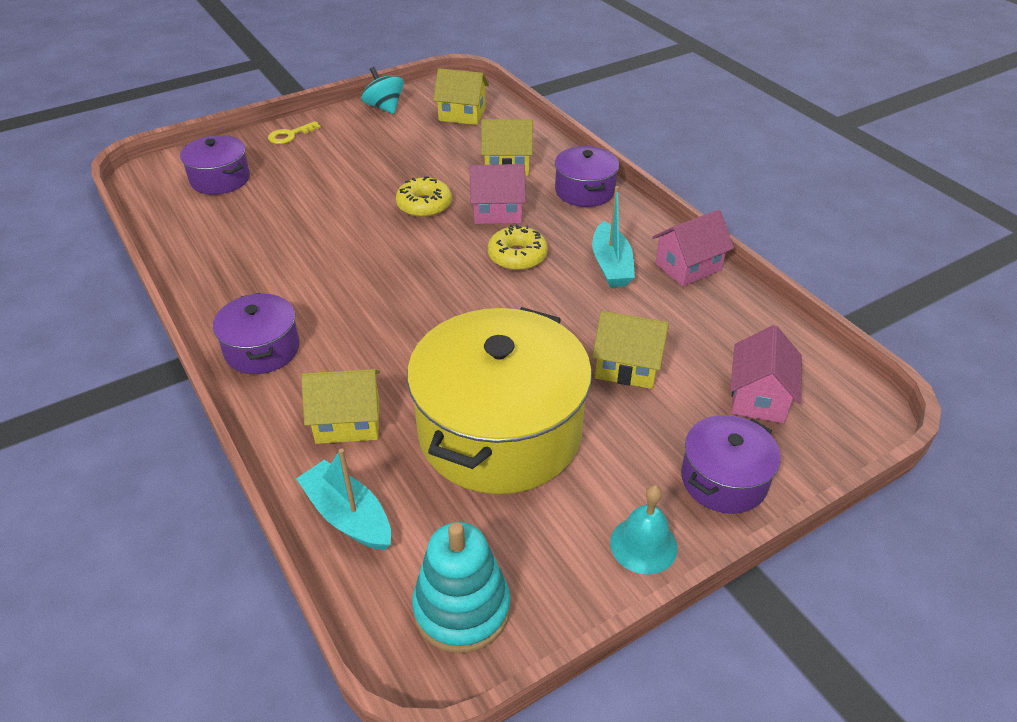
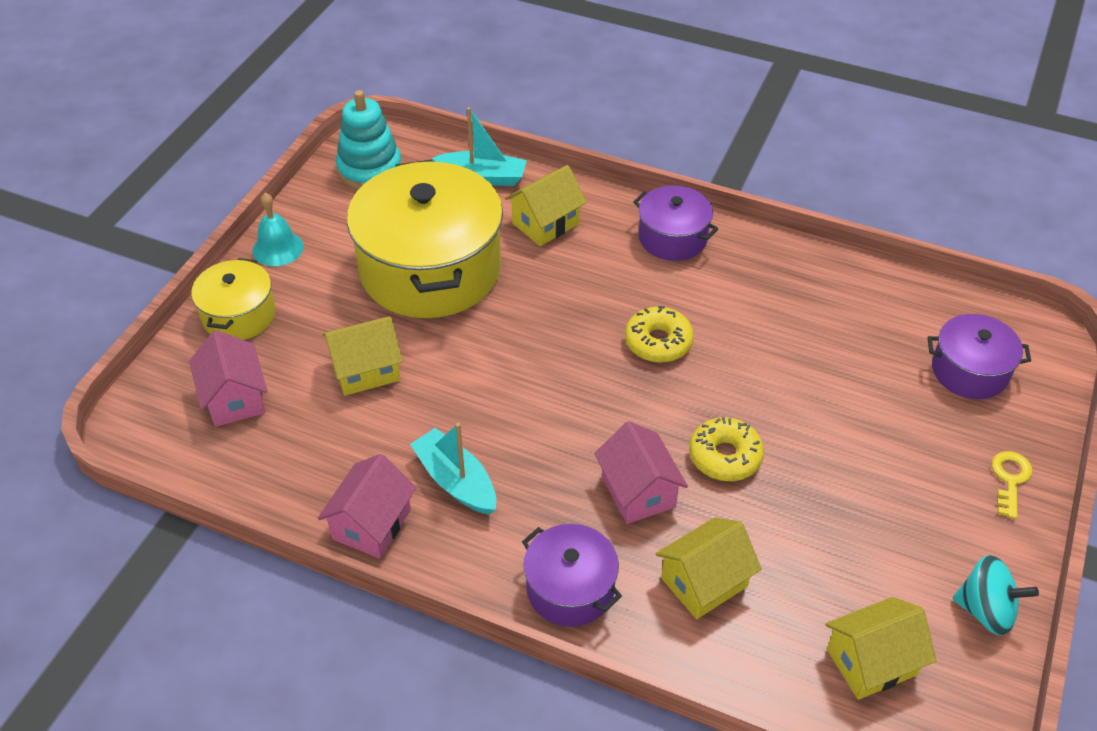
camera: 145 degrees right, 5 degrees up
pink house [470,164,526,224] -> pink house turned 75 degrees counterclockwise [594,421,688,524]
yellow donut [487,224,548,271] -> yellow donut moved to [625,306,694,363]
purple pot [681,415,781,514] -> yellow pot [191,258,275,340]

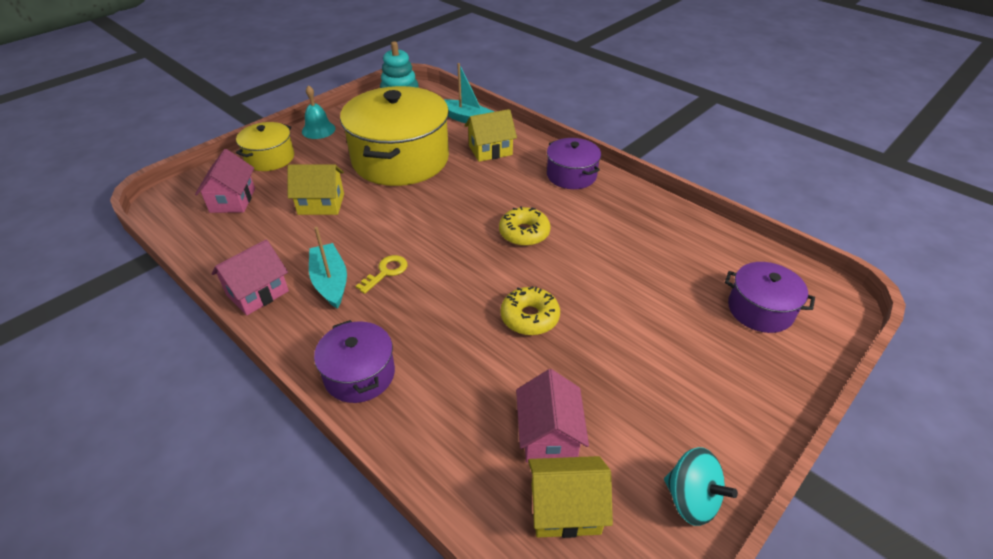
camera: 20 degrees right, 5 degrees down
pink house [594,421,688,524] -> pink house moved to [516,369,589,463]
yellow house [655,517,762,619] -> none
yellow key [992,451,1032,519] -> yellow key moved to [356,255,407,294]

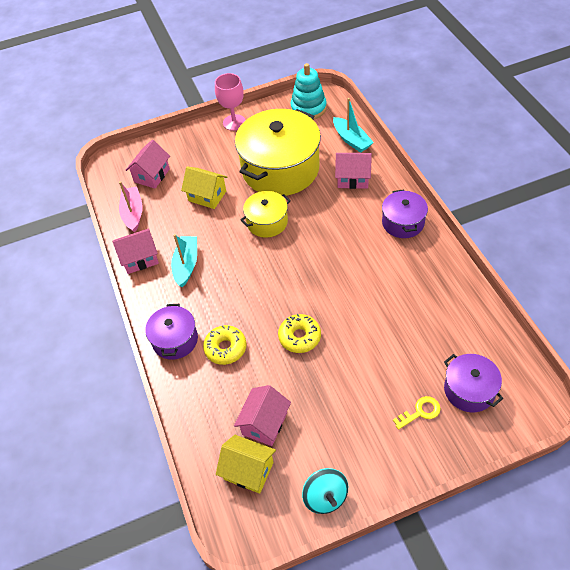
camera: 30 degrees right, 10 degrees up
yellow pot [236,122,294,171] -> yellow pot moved to [240,191,291,238]
turquoise bell [302,85,336,139] -> pink goblet [215,73,246,131]
yellow key [356,255,407,294] -> yellow key moved to [393,396,441,430]
yellow house [465,109,517,162] -> pink house [335,153,372,189]
yellow donut [499,206,550,246] -> yellow donut moved to [203,325,247,365]
none -> pink boat [119,181,143,233]

